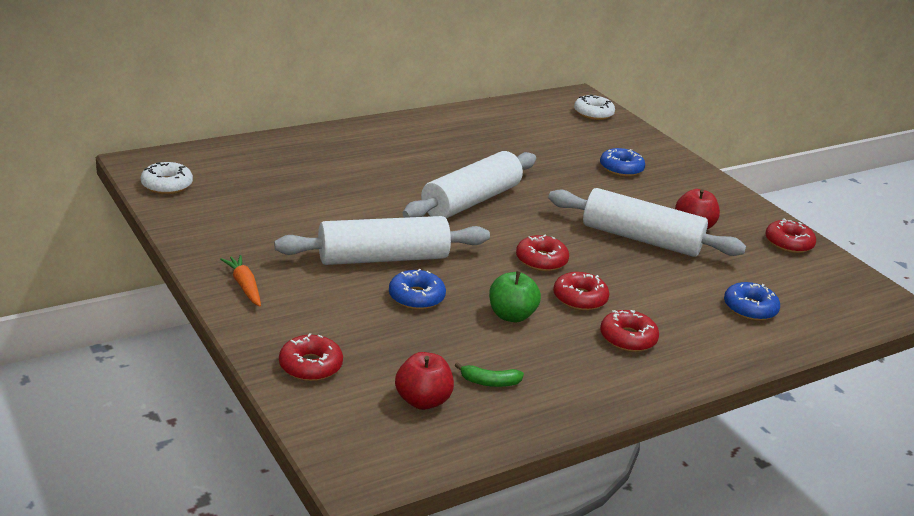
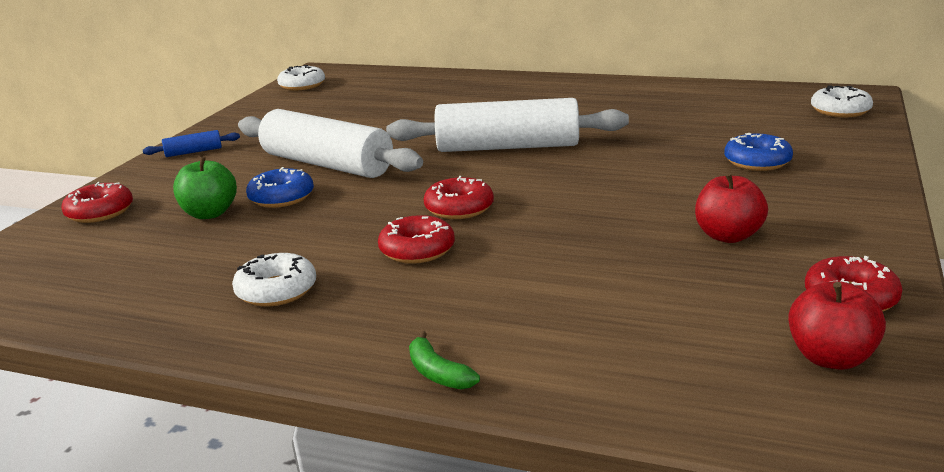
camera: 55 degrees right, 5 degrees down
orange carrot [220,255,261,306] -> blue rolling pin [143,130,240,157]
red apple [395,352,454,410] -> red apple moved to [788,281,886,370]
green banana [455,362,524,387] -> green banana moved to [409,331,480,390]
green apple [489,271,541,322] -> green apple moved to [173,157,237,219]
white rolling pin [548,188,746,257] -> none
red donut [600,310,659,352] -> none
blue donut [724,282,780,321] -> none
none -> white donut [232,253,316,307]

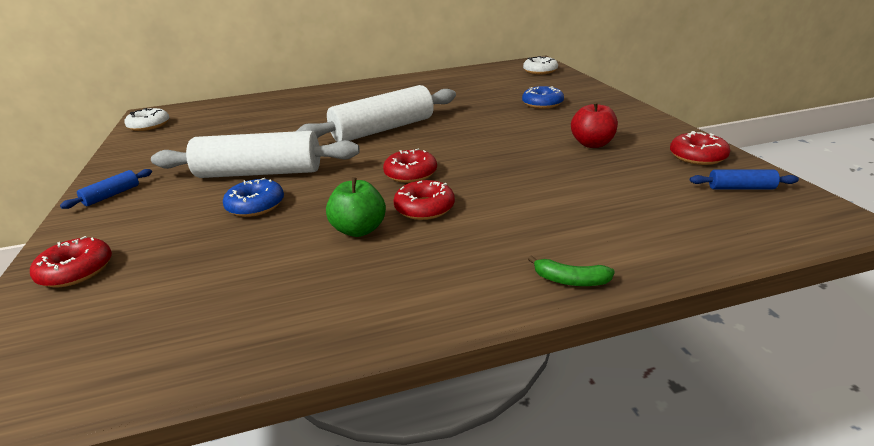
camera: 35 degrees left, 5 degrees up
green apple [173,157,237,219] -> green apple moved to [326,177,386,237]
white donut [232,253,316,307] -> none
red apple [788,281,886,370] -> blue rolling pin [690,169,799,190]

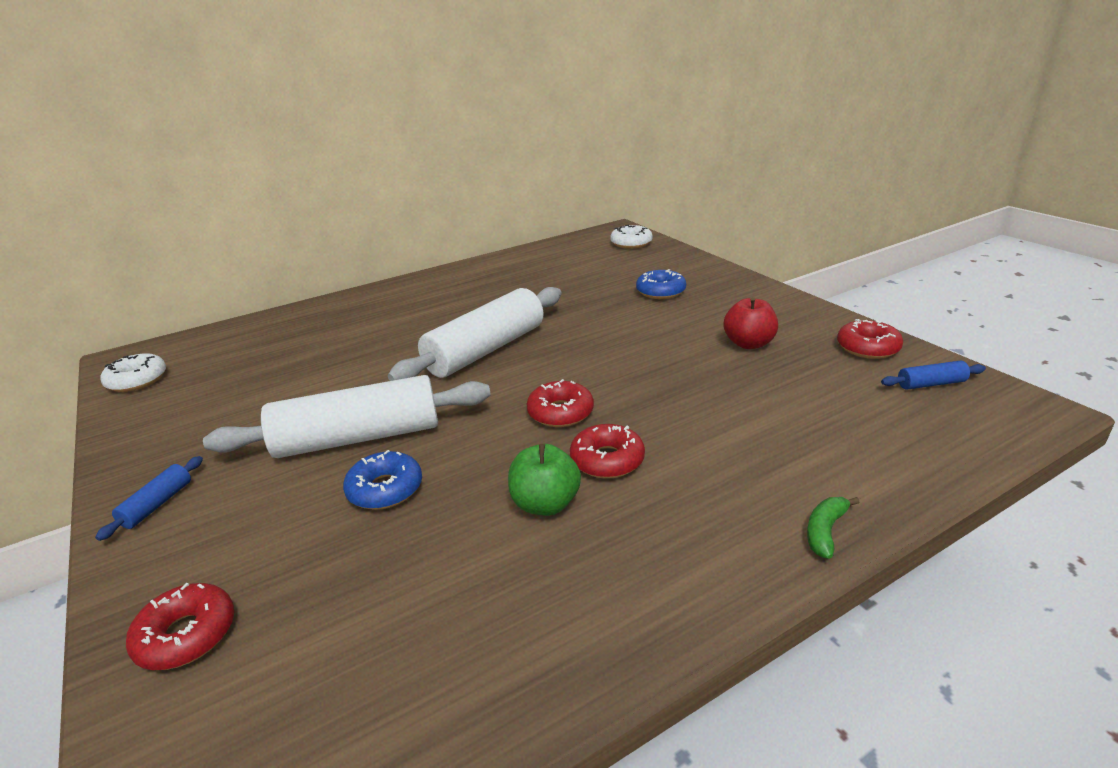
camera: 15 degrees left, 0 degrees up
green banana [528,255,615,286] -> green banana turned 120 degrees clockwise [807,497,860,559]

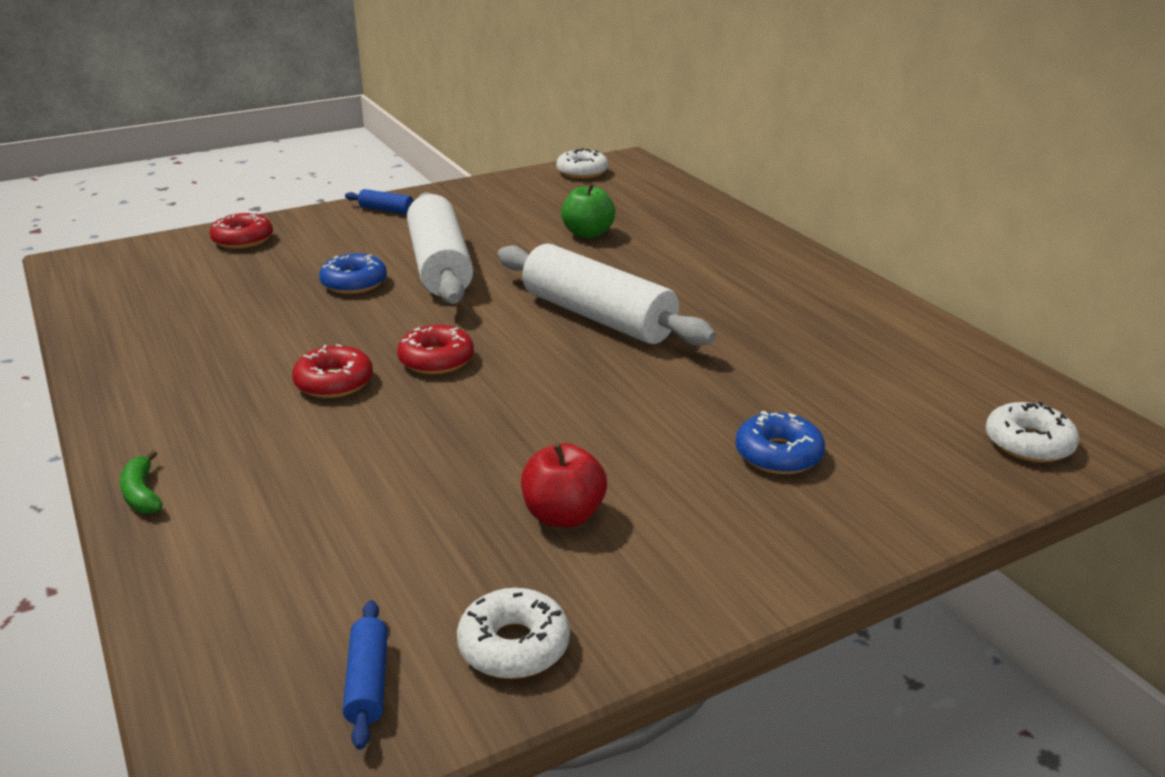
camera: 90 degrees right, 0 degrees up
green apple [508,444,581,516] -> green apple moved to [561,183,615,238]
green banana [807,497,860,559] -> green banana turned 150 degrees counterclockwise [120,450,163,513]
red donut [837,319,903,359] -> white donut [457,588,570,679]

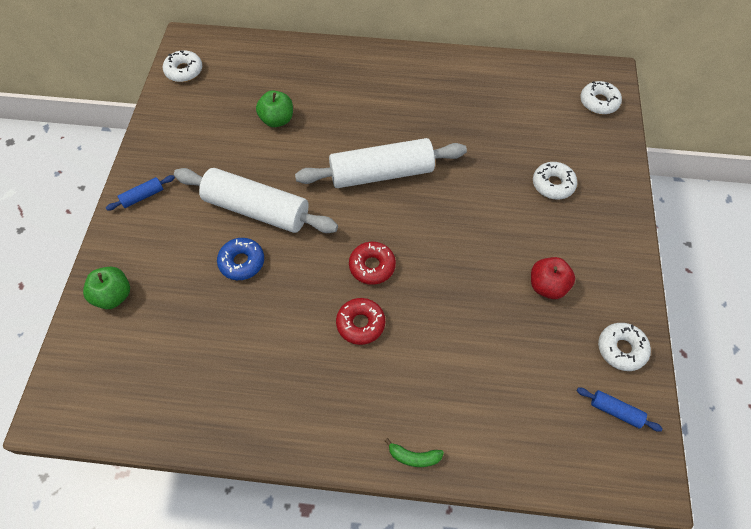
camera: 55 degrees left, 30 degrees up
red donut [209,213,273,249] -> green apple [83,267,130,309]
blue donut [736,411,825,474] -> white donut [533,162,577,200]

